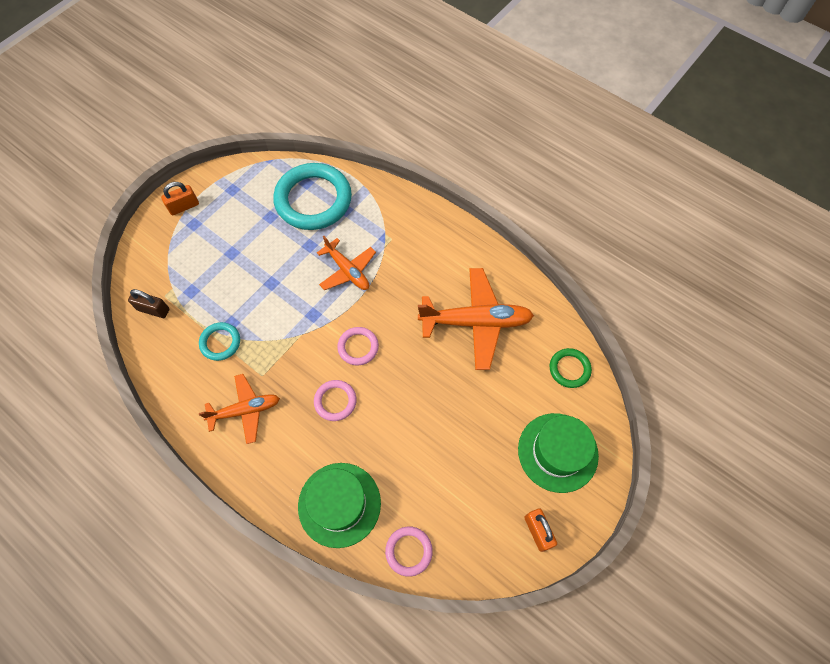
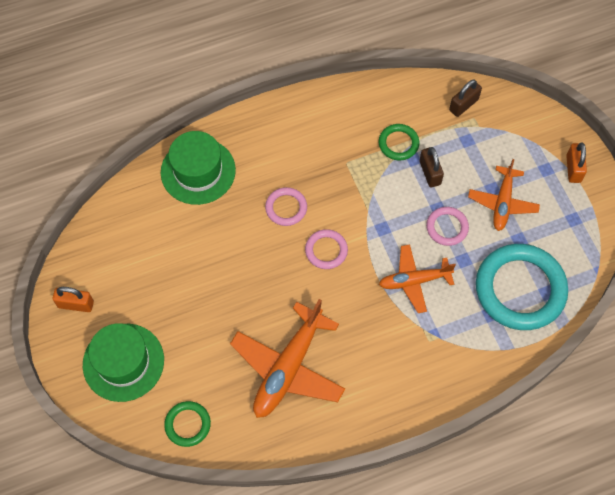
camera: 120 degrees right, 0 degrees up
turquoise ring [199,322,240,361] -> green ring [379,124,419,161]
orange plane [199,374,280,444] -> orange plane moved to [468,159,540,231]
pink ring [385,526,433,577] -> pink ring moved to [426,207,469,246]
none -> brown padlock [419,147,444,187]

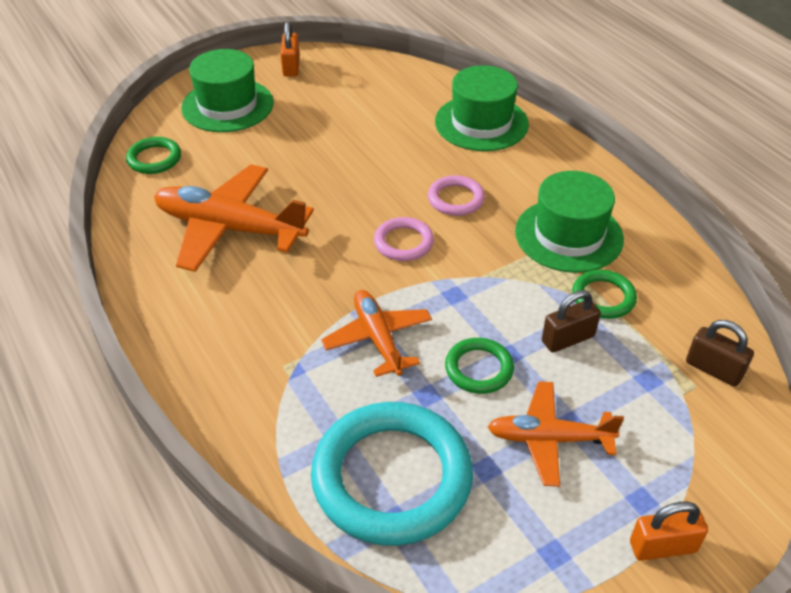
camera: 80 degrees right, 20 degrees down
pink ring [426,207,469,246] -> green ring [445,338,514,394]
none -> green hat [515,171,624,273]

